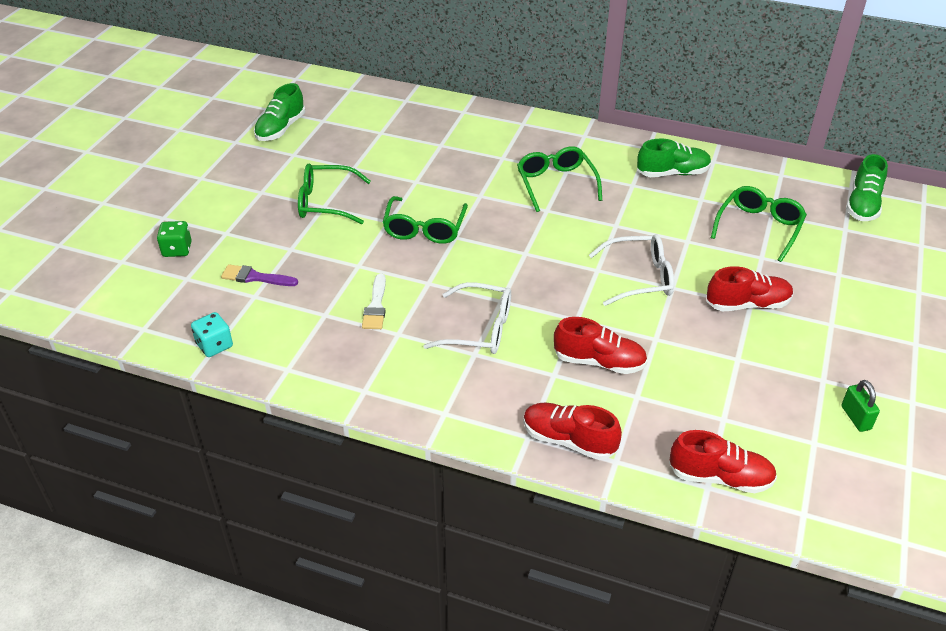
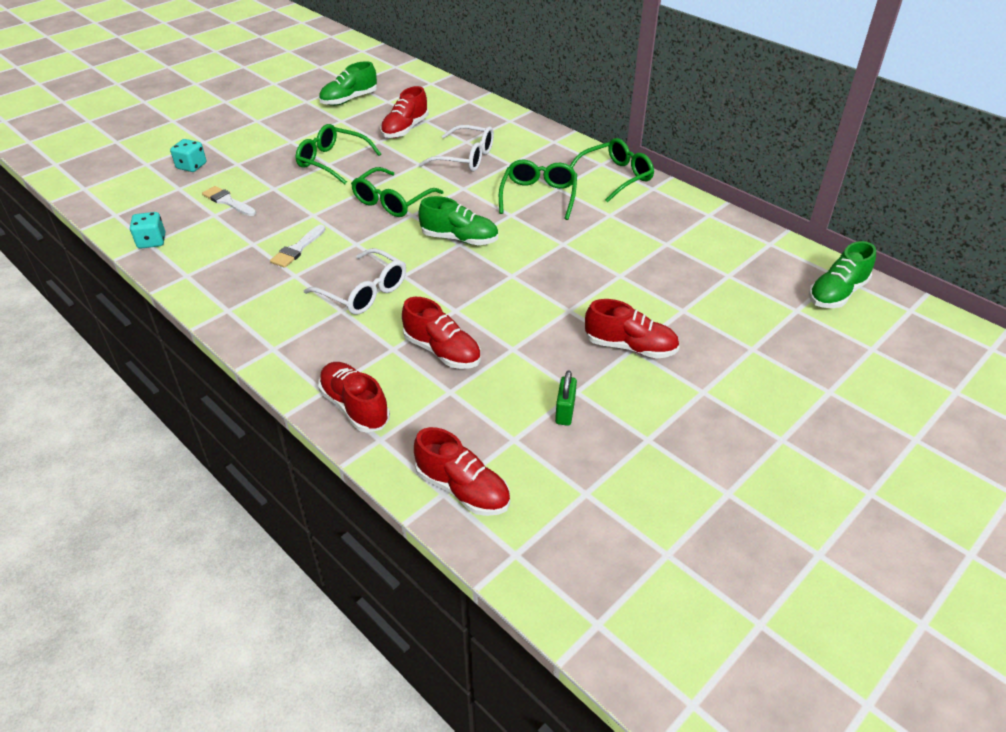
camera: 25 degrees right, 0 degrees up
green dice [157,221,192,257] -> turquoise dice [170,139,206,172]
purple brush [221,264,298,286] -> white brush [202,186,256,216]
white glasses [589,234,674,306] -> white glasses moved to [419,125,494,172]
green shoe [637,138,711,177] -> green shoe moved to [418,196,498,245]
green glasses [711,186,807,262] -> green glasses moved to [570,138,654,203]
green padlock [841,380,880,432] -> green padlock moved to [555,371,577,426]
none -> red shoe [380,86,429,138]

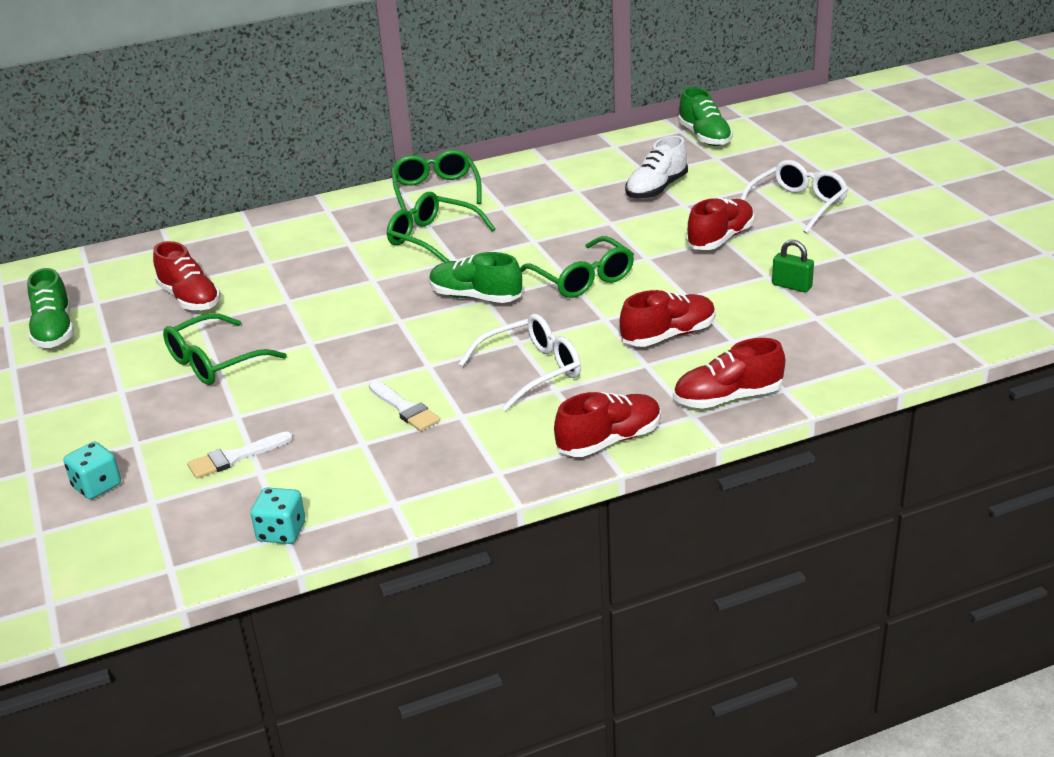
camera: 65 degrees left, 10 degrees down
green glasses [351,167,444,217] -> green glasses moved to [520,236,634,298]
red shoe [414,427,510,516] -> red shoe moved to [554,392,661,457]
green shoe [418,196,498,245] -> green shoe turned 105 degrees counterclockwise [429,252,522,303]
white glasses [419,125,494,172] -> white glasses moved to [741,160,848,233]
none -> white shoe [625,136,688,199]

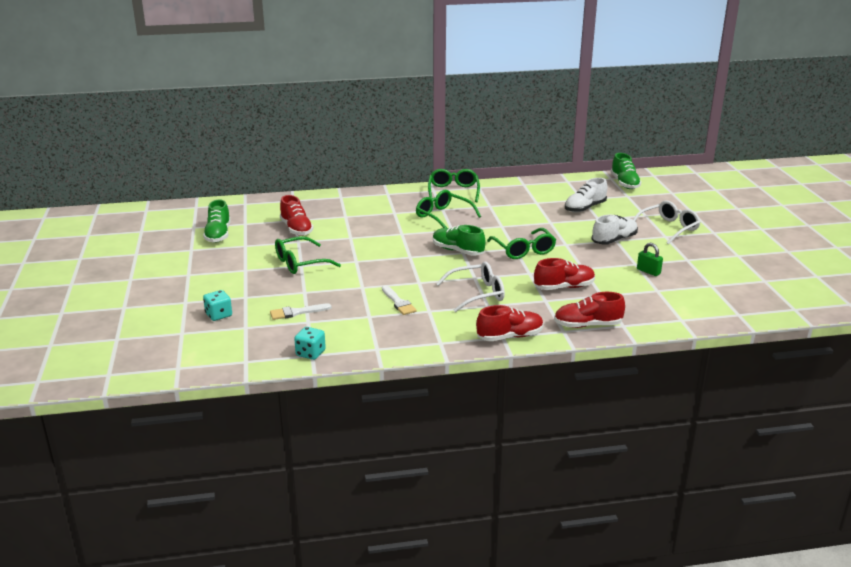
camera: 10 degrees right, 5 degrees down
red shoe [686,198,754,250] -> white shoe [592,215,638,245]

